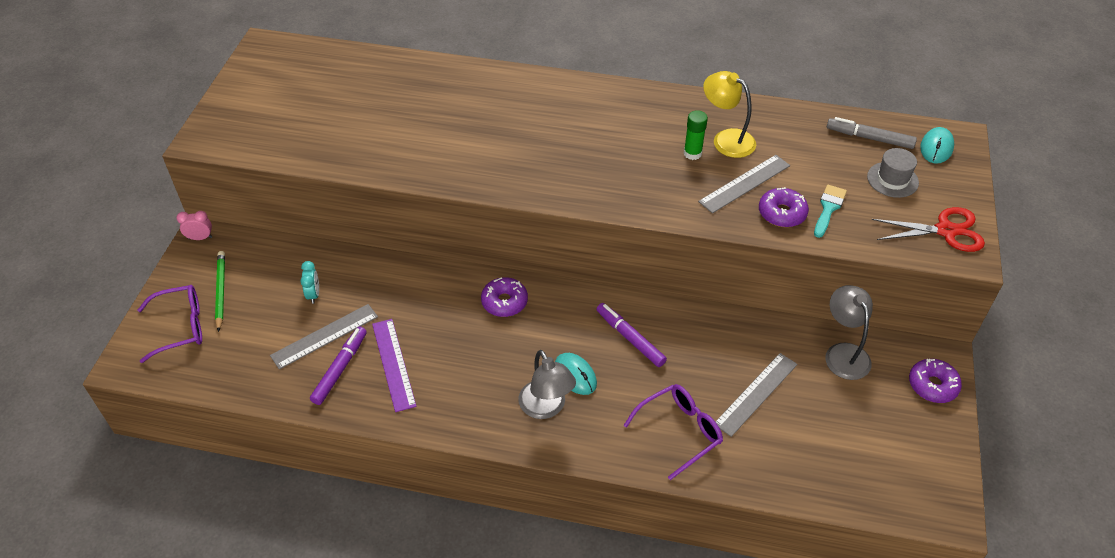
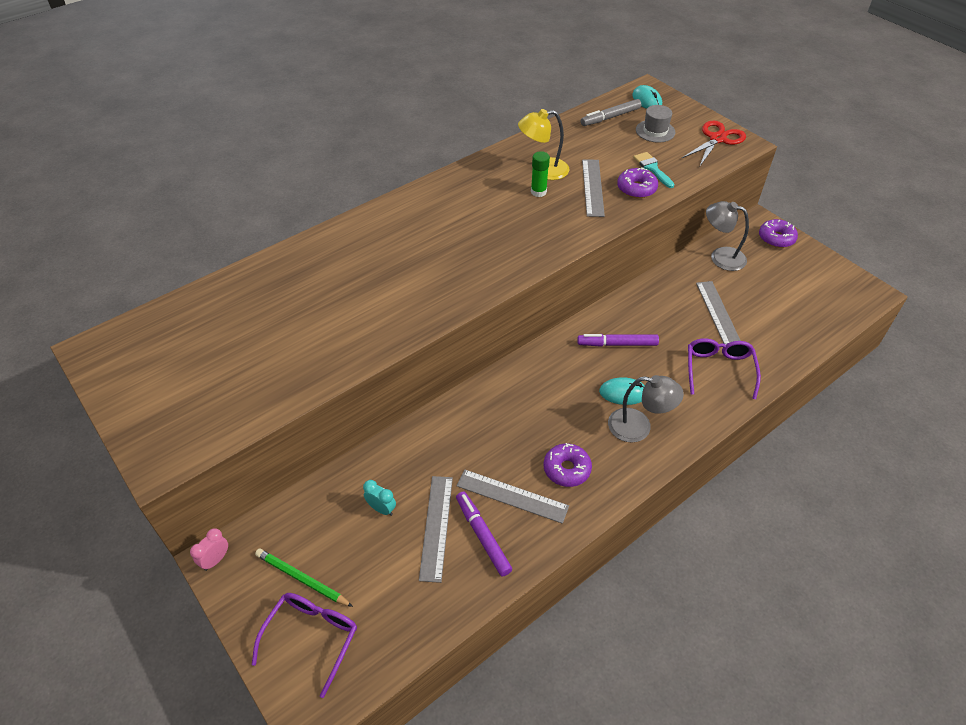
camera: 50 degrees left, 0 degrees up
purple ruler [372,319,417,412] -> grey ruler [457,469,569,524]
purple donut [481,277,528,317] -> purple donut moved to [544,443,592,487]

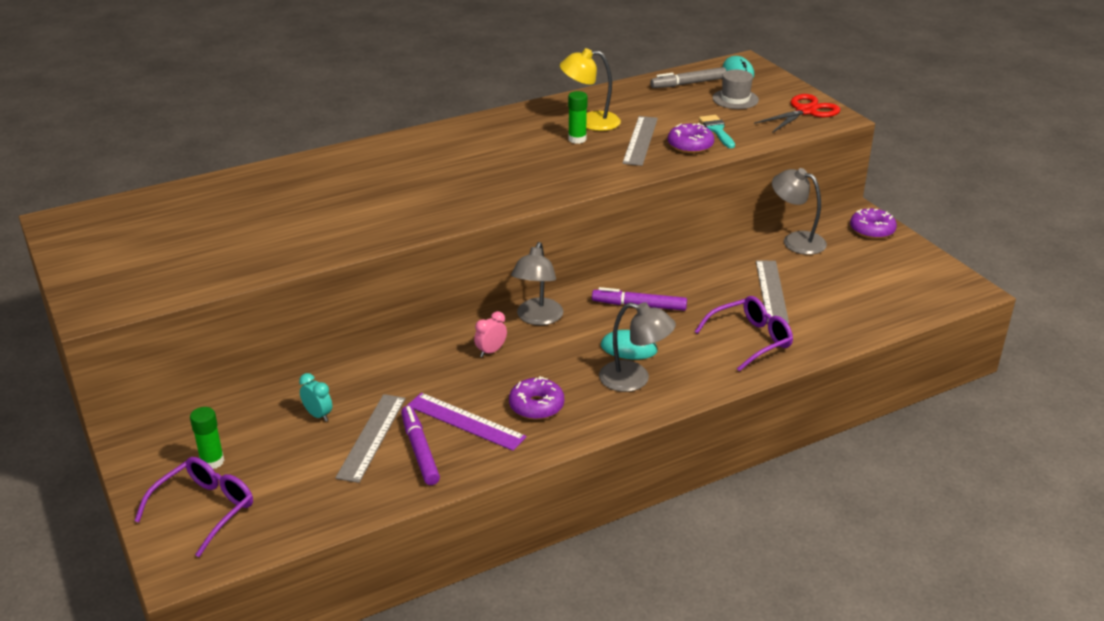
camera: 10 degrees right, 15 degrees down
pink clock [190,528,228,571] -> pink clock moved to [474,311,507,357]
green pencil [255,549,353,607] -> green glue stick [190,407,224,469]
grey ruler [457,469,569,524] -> purple ruler [407,393,527,451]
purple glasses [688,338,761,399] -> purple glasses turned 45 degrees clockwise [695,296,793,371]
none -> grey lamp [511,242,563,325]

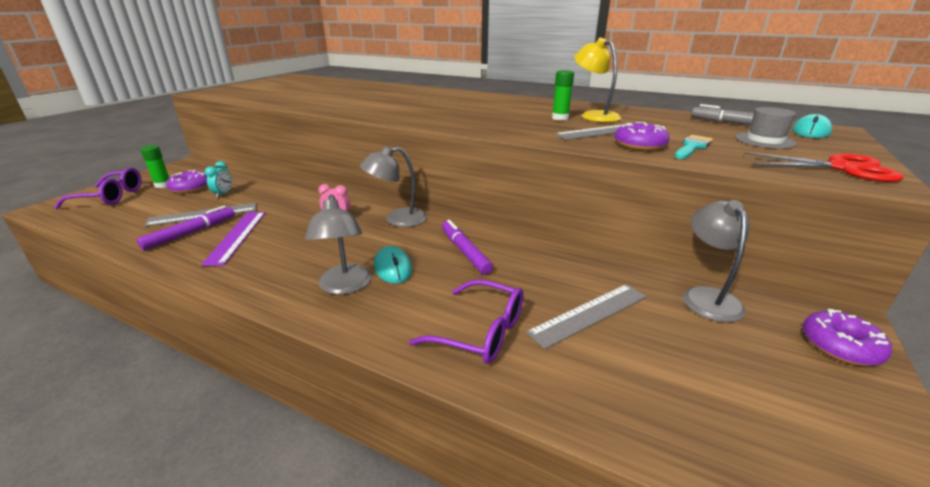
camera: 55 degrees right, 5 degrees down
purple donut [509,376,564,420] -> purple donut moved to [166,170,207,193]

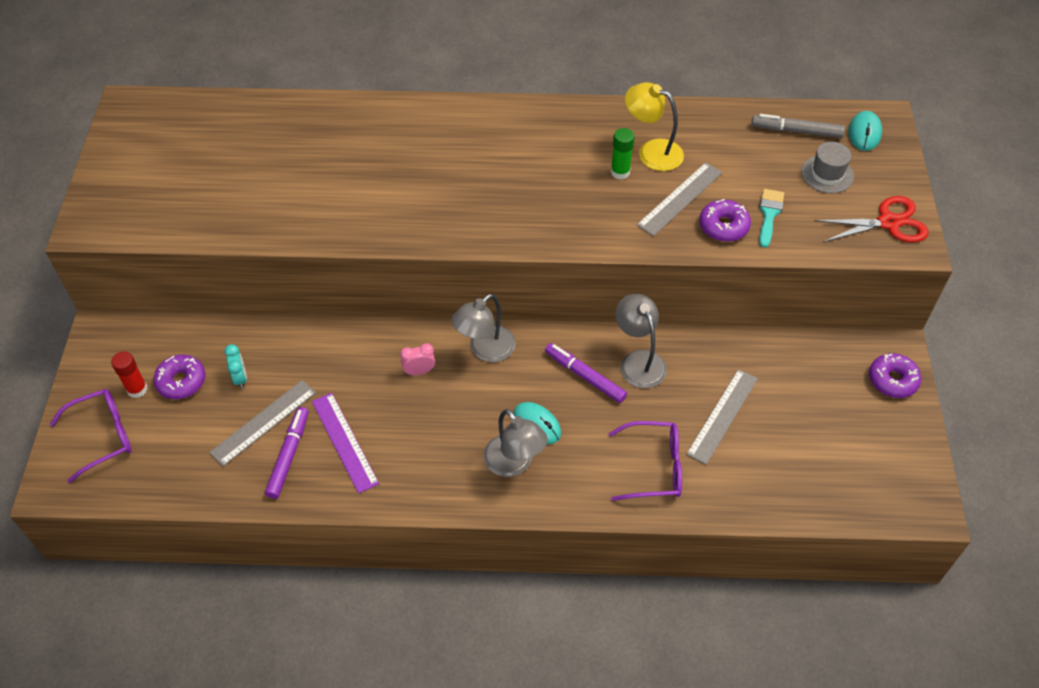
camera: 25 degrees left, 25 degrees up
green glue stick [140,145,169,188] -> red glue stick [111,351,148,398]
grey lamp [683,200,750,322] -> grey lamp moved to [615,294,667,388]

